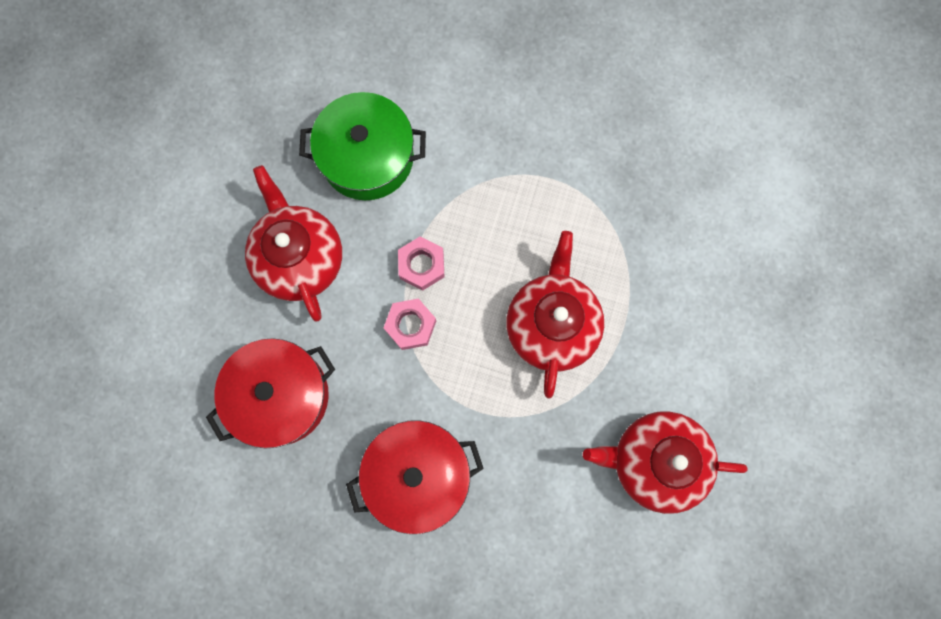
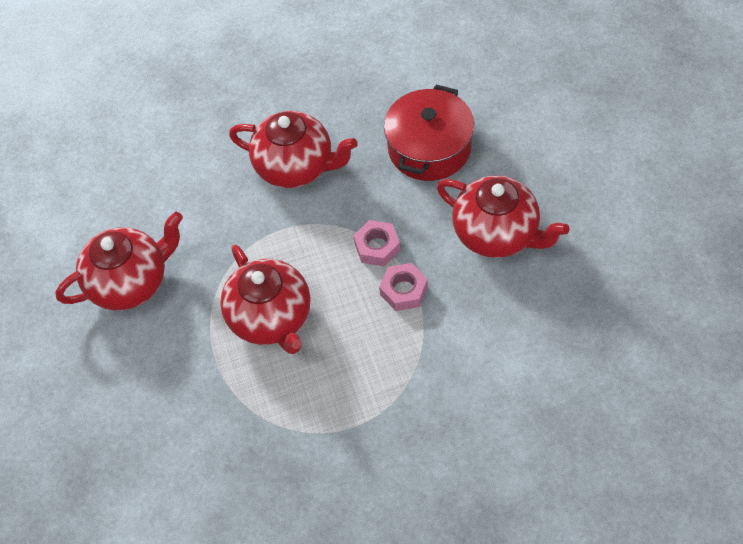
camera: 150 degrees right, 20 degrees down
green pot [299,92,426,200] -> none
red pot [346,420,484,534] -> red teapot [229,111,358,188]

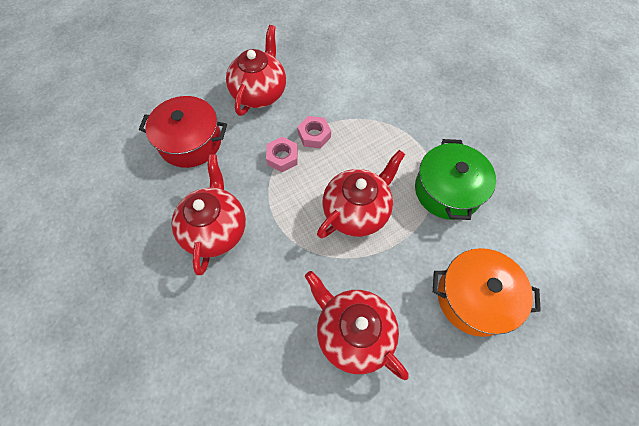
camera: 110 degrees left, 5 degrees up
none -> green pot [415,139,496,220]
none -> orange pot [433,248,541,337]

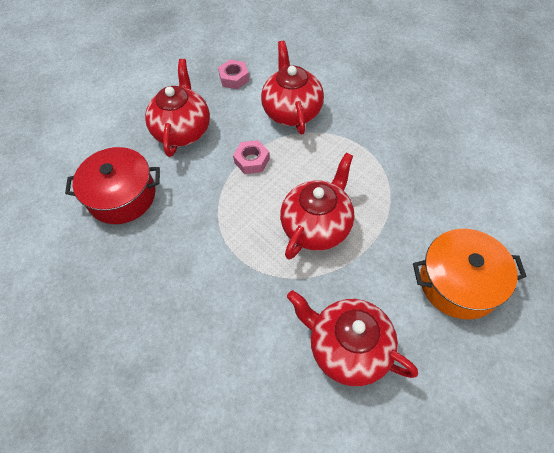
camera: 10 degrees left, 5 degrees down
red teapot [172,154,246,275] -> red teapot moved to [261,41,324,134]
pink nut [266,137,298,172] -> pink nut moved to [218,60,249,89]
green pot [415,139,496,220] -> none

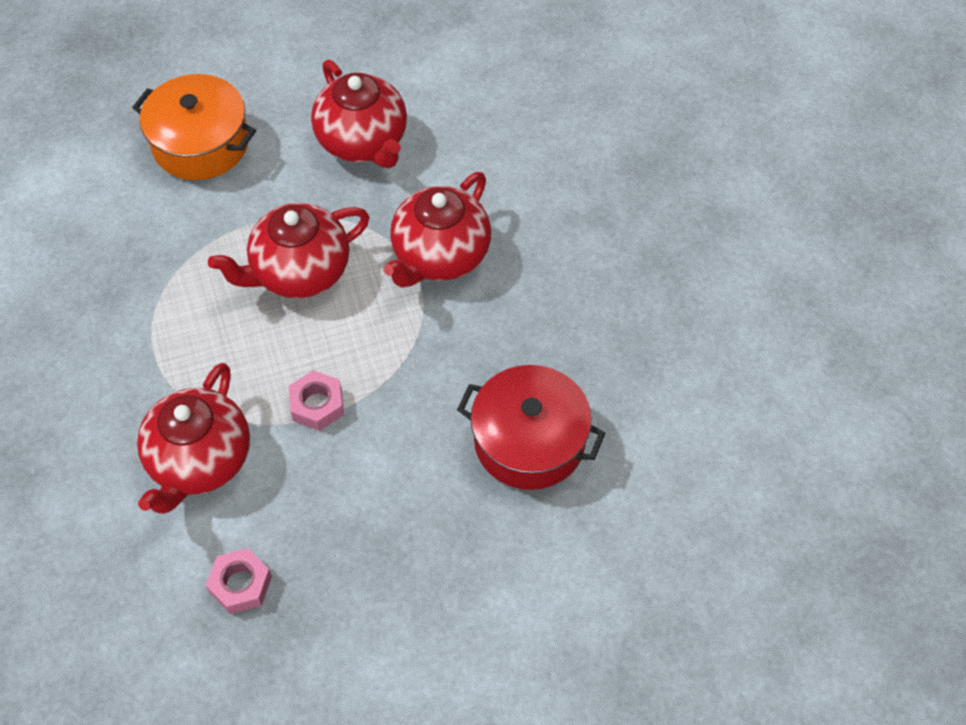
camera: 155 degrees left, 0 degrees up
red teapot [145,59,210,157] -> red teapot moved to [384,172,491,288]

